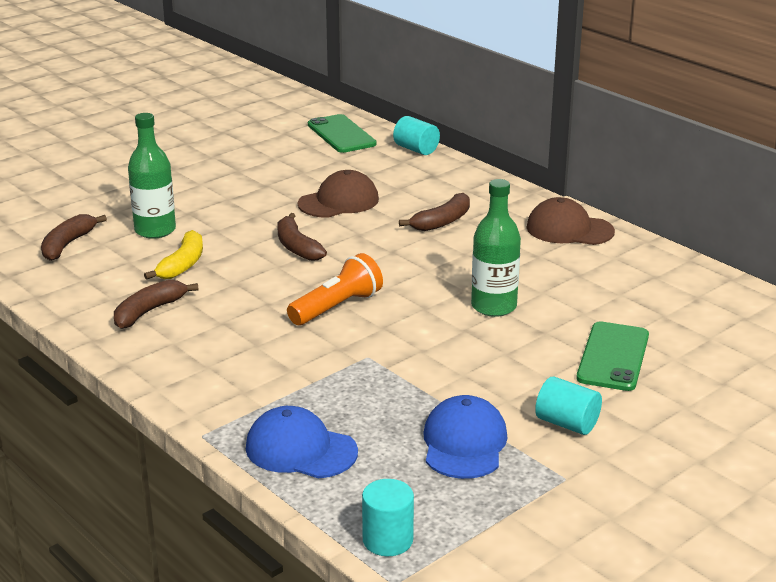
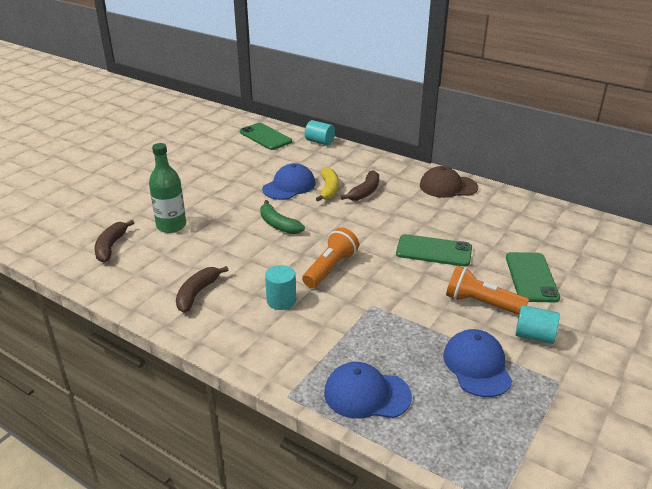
camera: 15 degrees left, 5 degrees up
yellow banana [144,230,203,280] -> yellow banana moved to [316,167,339,202]
brown banana [277,213,327,261] -> green banana [260,200,305,234]
brown cap [298,170,379,218] -> blue cap [262,163,316,200]
turquoise cylinder [362,479,414,556] -> turquoise cylinder moved to [265,265,296,310]
green bottle [471,179,521,317] -> green phone [396,234,472,267]
none -> orange flashlight [446,265,529,315]

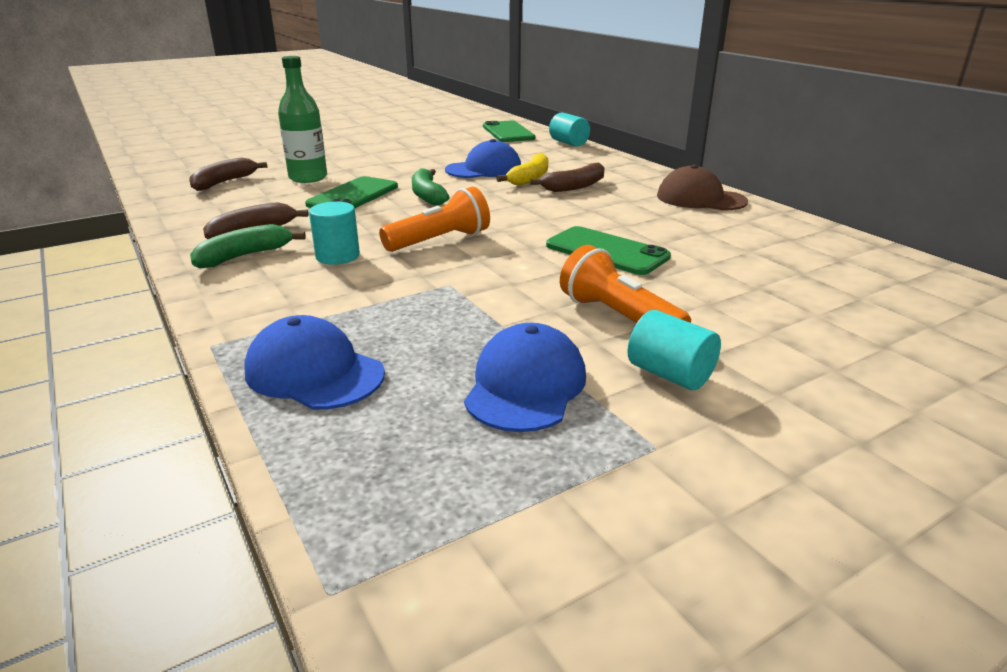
camera: 25 degrees right, 5 degrees down
green phone [506,252,560,303] -> green phone moved to [305,176,398,208]
none -> green banana [190,224,306,268]

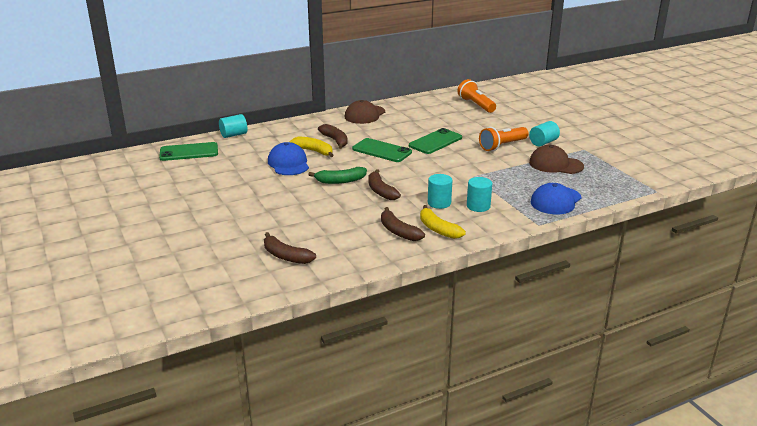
camera: 85 degrees left, 0 degrees up
green banana [190,224,306,268] -> yellow banana [420,205,466,239]
green bottle [278,56,327,183] -> none
green phone [305,176,398,208] -> green phone moved to [352,138,412,162]
orange flashlight [379,187,490,252] -> orange flashlight moved to [457,79,496,113]
blue cap [464,323,586,432] -> brown cap [529,145,584,174]
none -> brown banana [368,169,401,200]
none -> turquoise cylinder [467,177,492,212]

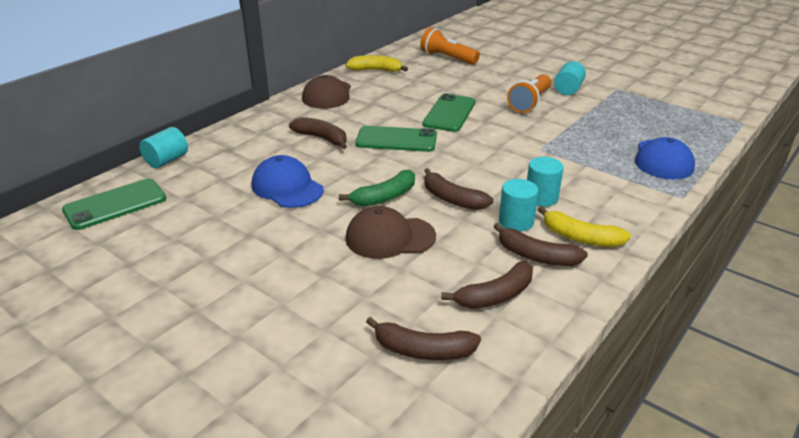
camera: 25 degrees left, 5 degrees up
yellow banana [290,137,334,157] -> yellow banana moved to [345,55,408,72]
turquoise cylinder [467,177,492,212] -> turquoise cylinder moved to [499,179,538,232]
brown cap [529,145,584,174] -> brown cap moved to [346,206,436,259]
none -> brown banana [441,261,533,309]

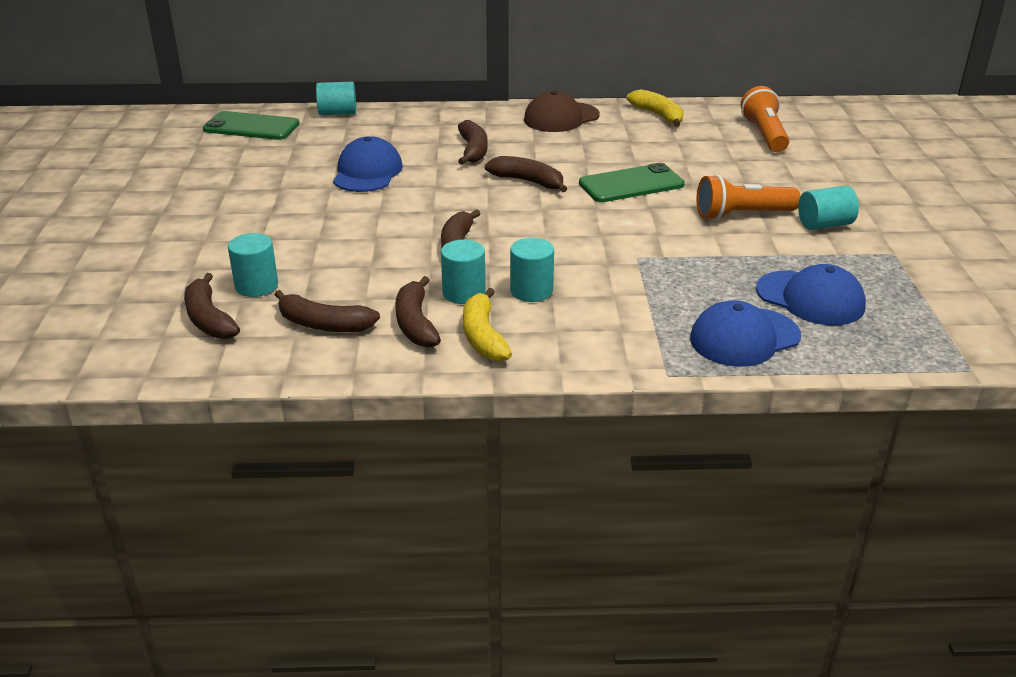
camera: 50 degrees right, 0 degrees up
green banana [339,170,415,206] -> none
brown cap [346,206,436,259] -> none
green phone [355,126,437,152] -> brown banana [485,156,567,192]
none -> turquoise cylinder [228,233,278,297]
none -> blue cap [756,264,866,325]

